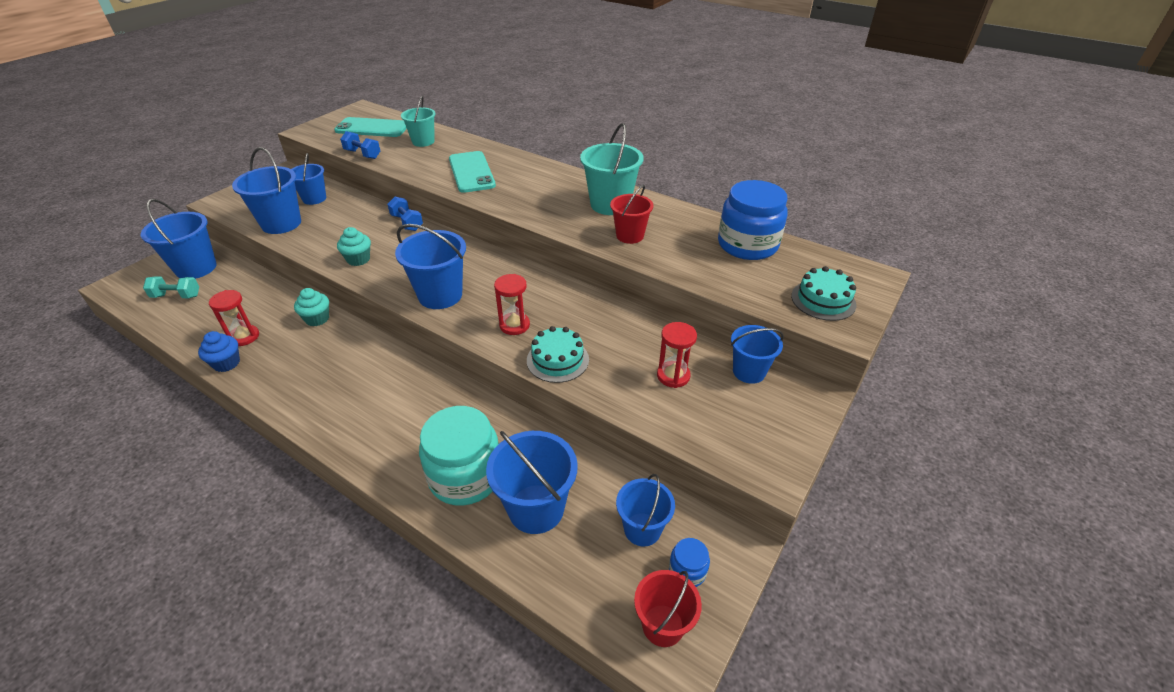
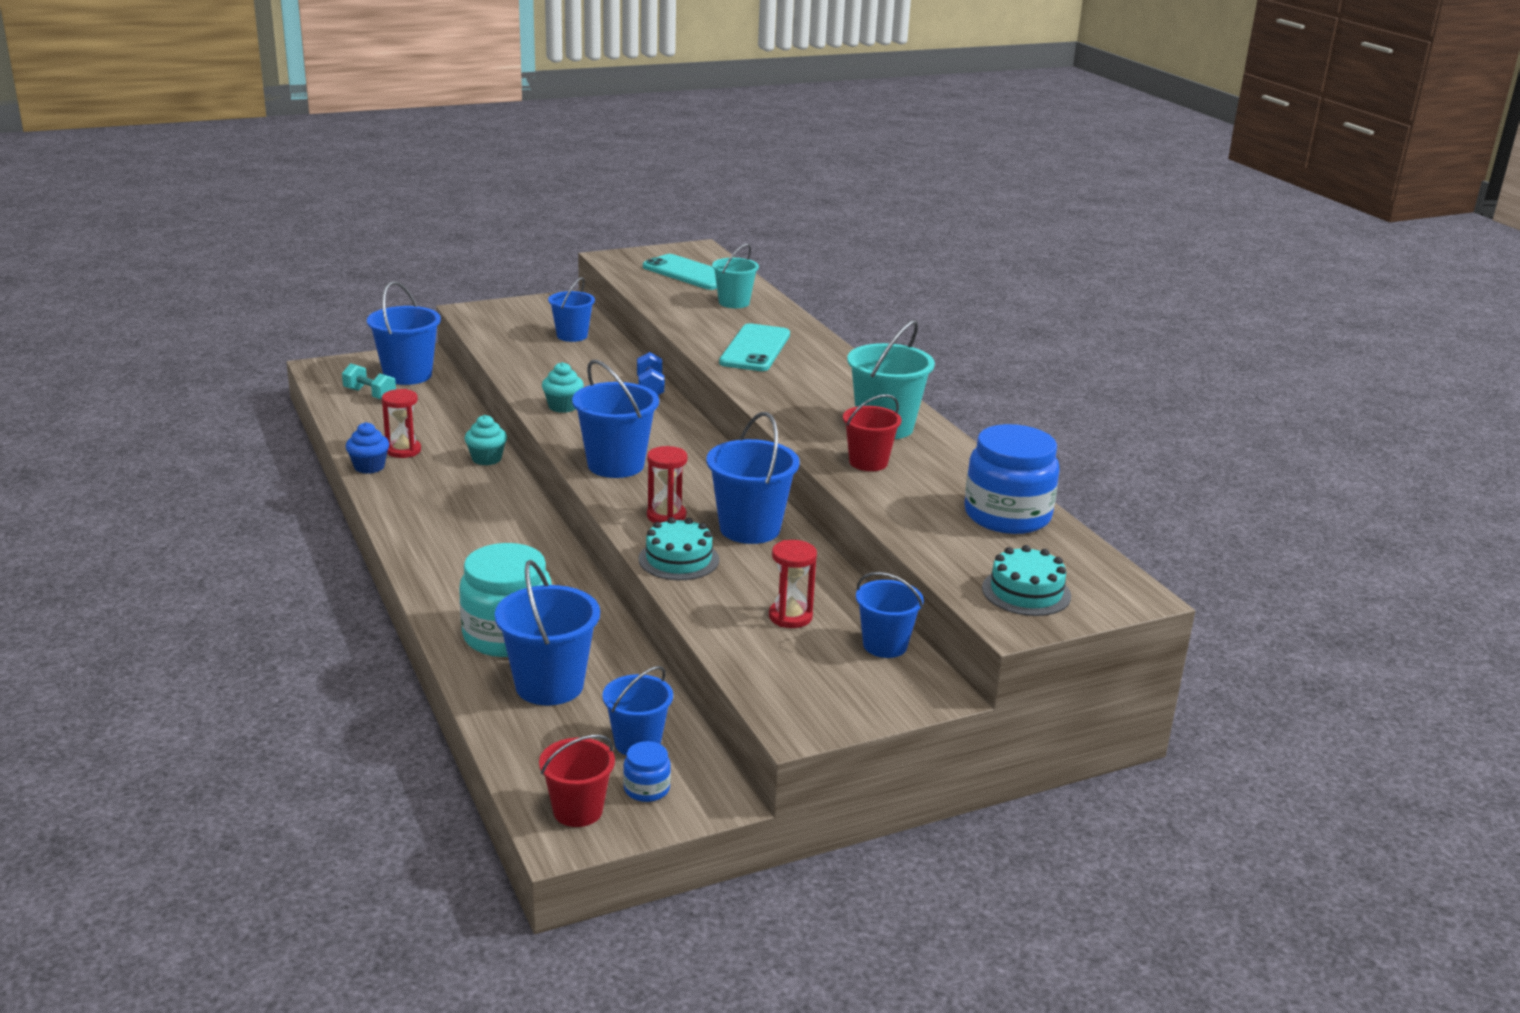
camera: 30 degrees right, 15 degrees down
blue bucket [232,147,301,234] -> blue bucket moved to [706,412,800,544]
blue dumbbell [340,131,380,159] -> none

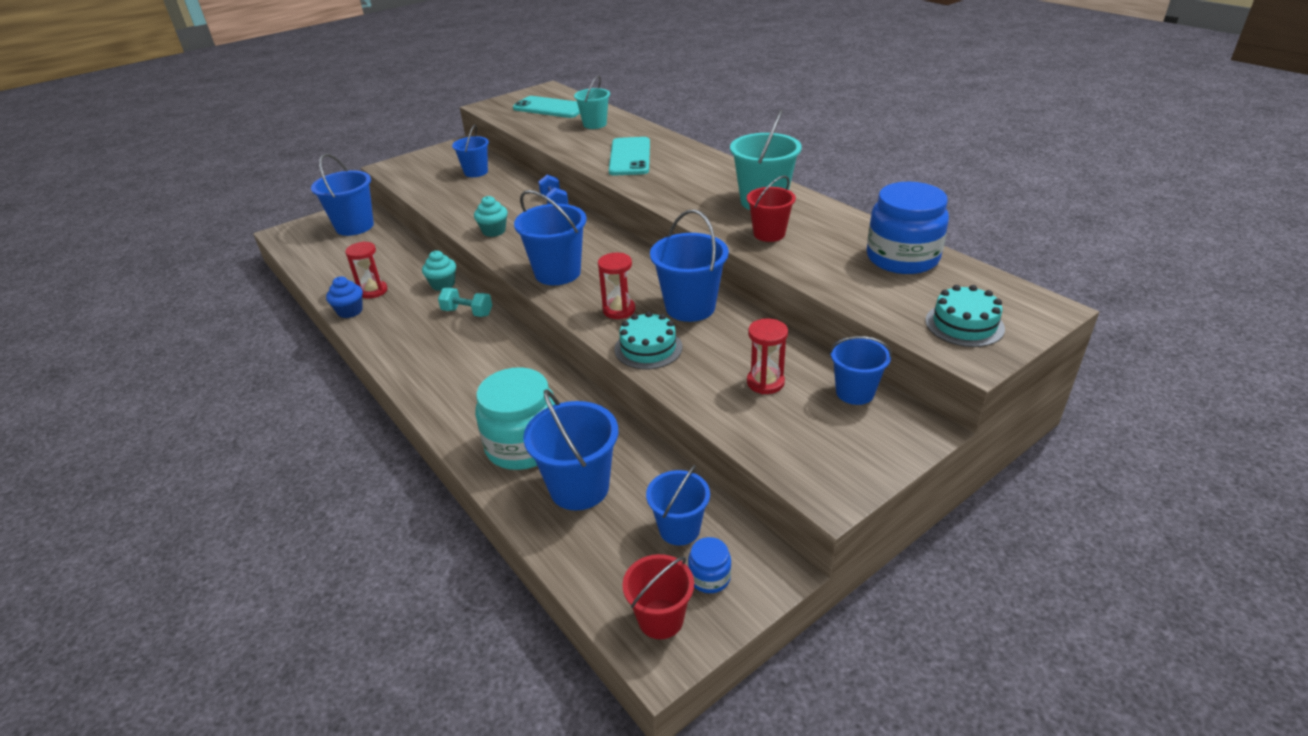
camera: 10 degrees left, 10 degrees up
turquoise dumbbell [342,363,396,399] -> turquoise dumbbell moved to [438,288,492,317]

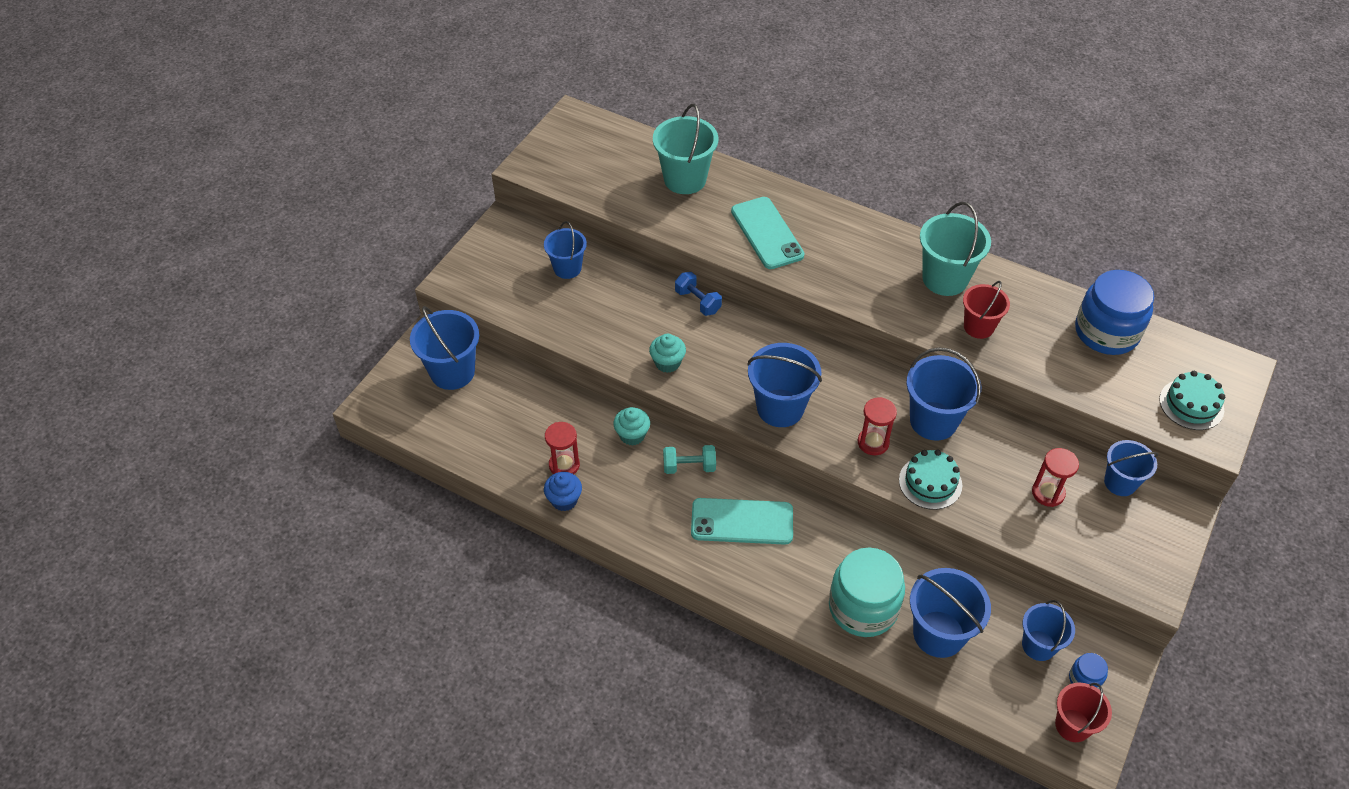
camera: 25 degrees left, 15 degrees up
turquoise phone [513,96,580,118] -> turquoise phone moved to [691,498,793,545]
turquoise bucket [574,76,610,129] -> turquoise bucket [653,104,718,194], size x1.55

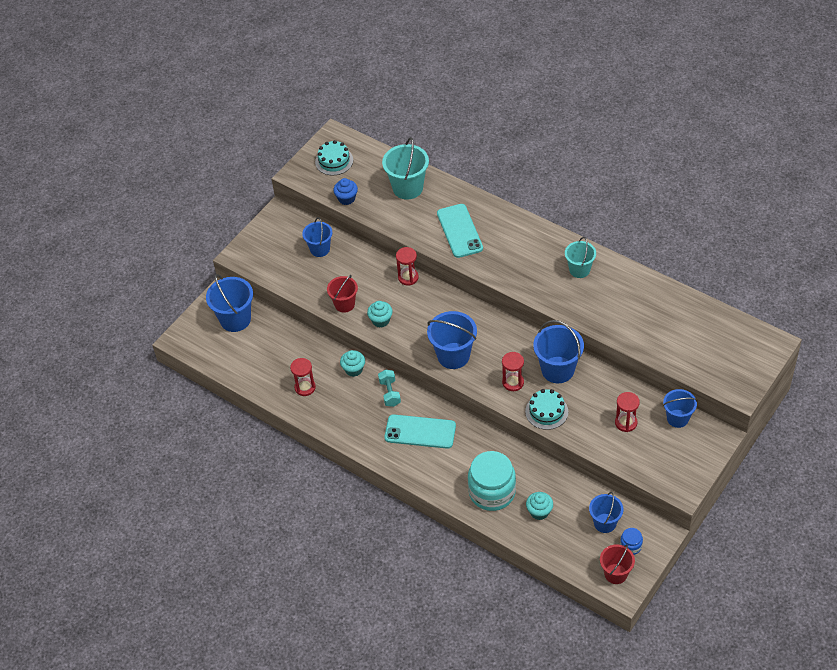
camera: 10 degrees right, 0 degrees up
blue cupcake [544,472,582,511] -> blue cupcake moved to [333,178,358,205]
turquoise dumbbell [663,445,716,474] -> turquoise dumbbell turned 75 degrees clockwise [378,370,401,407]
blue dumbbell [675,272,722,316] -> red hourglass [396,247,419,286]
blue bucket [910,568,991,658] -> turquoise cupcake [526,492,553,520]
turquoise bucket [920,202,991,296] -> turquoise bucket [565,237,596,278], size x0.65
red bucket [963,281,1010,339] -> red bucket moved to [327,275,358,313]
blue jar [1075,270,1154,355] -> none
turquoise cake [1159,371,1225,430] -> turquoise cake moved to [315,140,353,175]

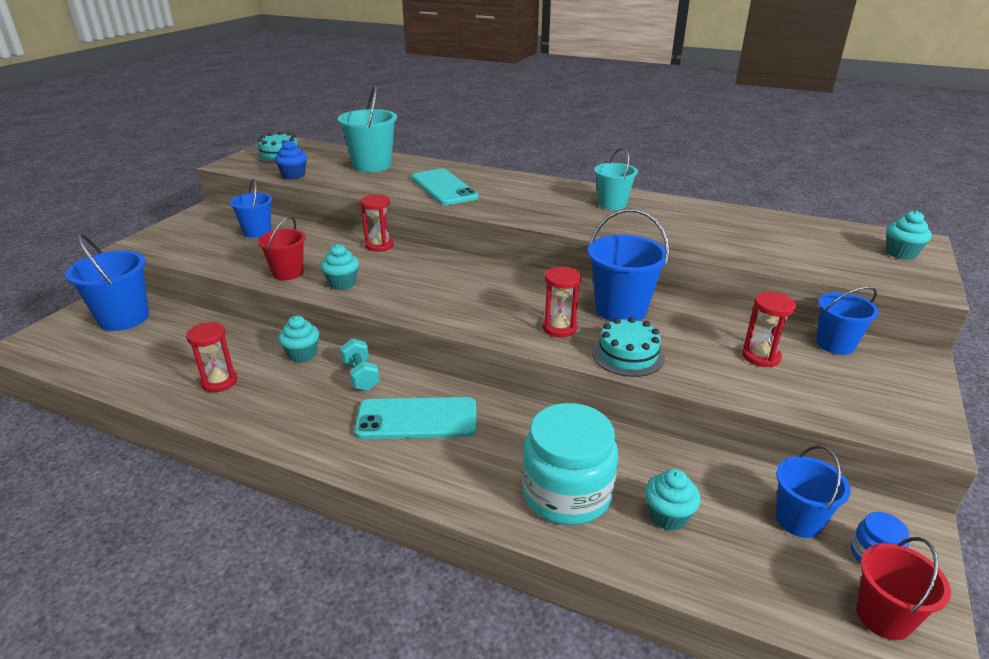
camera: 15 degrees left, 20 degrees down
blue bucket [427,311,477,369] -> none
none -> turquoise cupcake [886,211,932,260]

